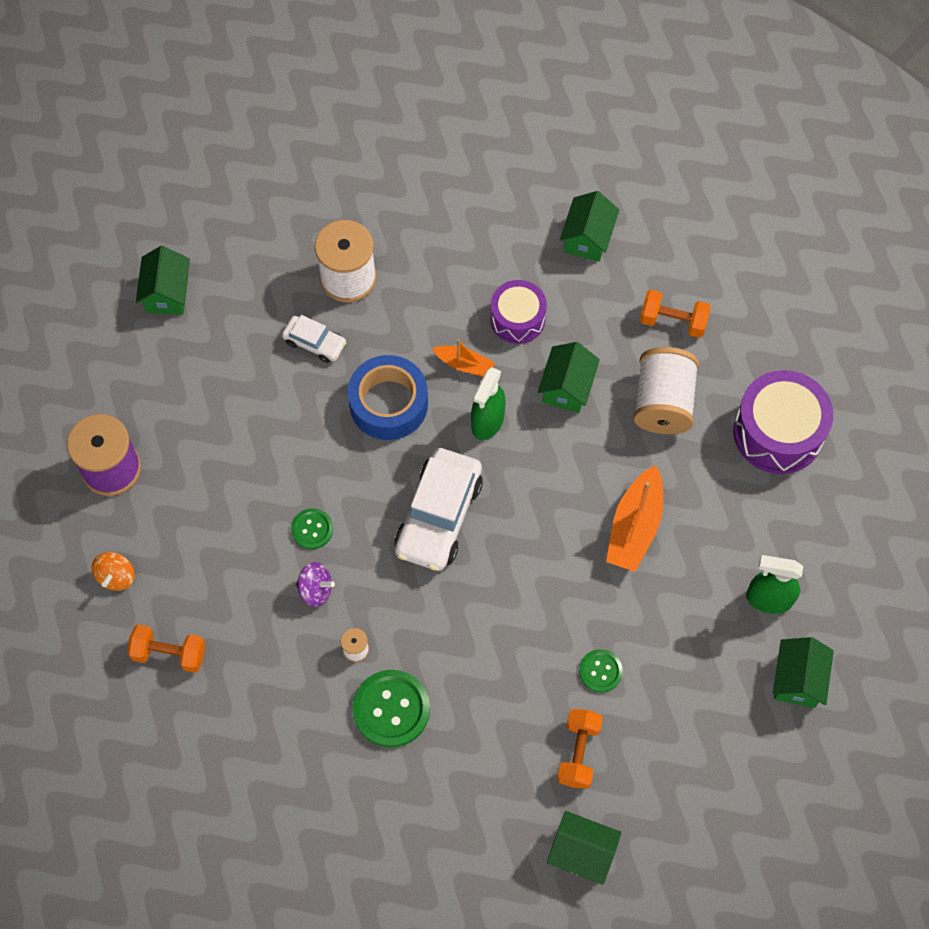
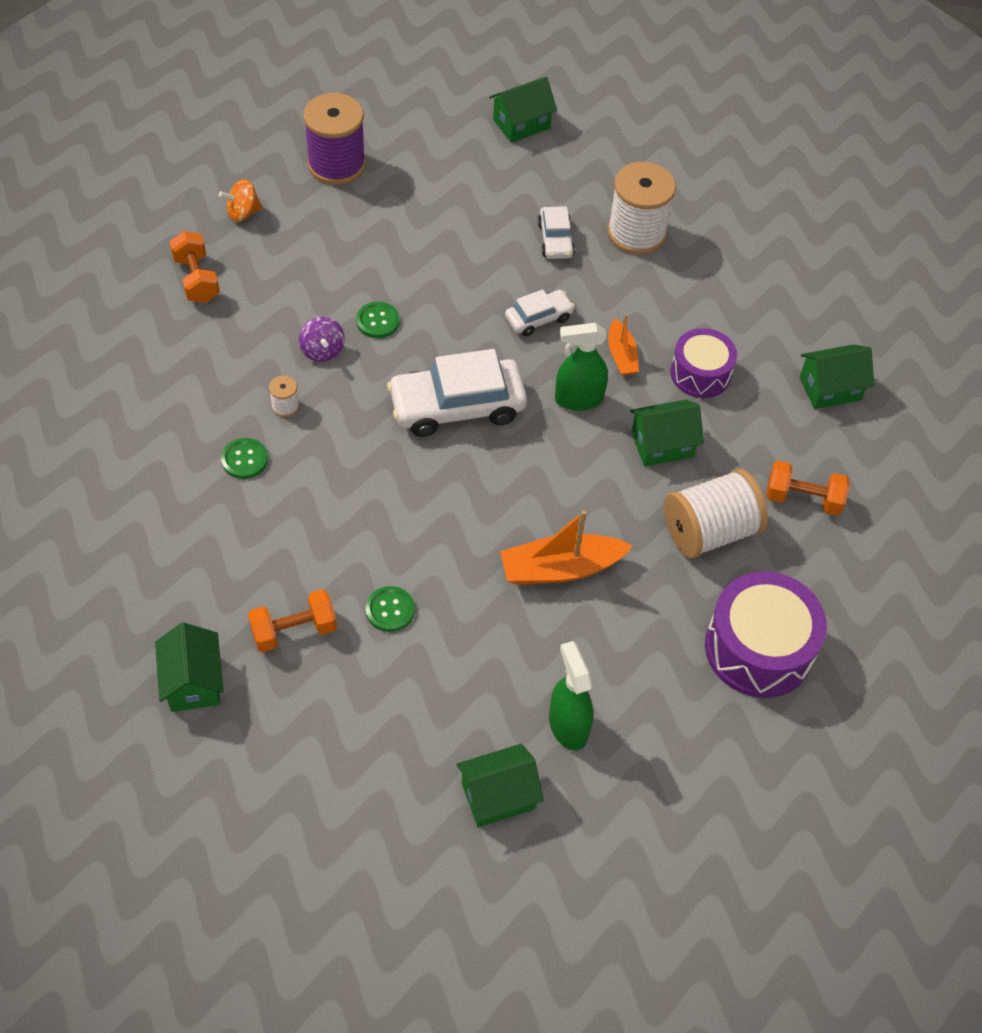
camera: 55 degrees right, 10 degrees down
blue tape [348,355,428,440] -> white car [505,289,575,336]
green button [352,670,430,748] -> green button [221,438,268,479], size x0.57
orange dumbbell [640,290,711,338] -> orange dumbbell turned 60 degrees counterclockwise [766,461,850,516]

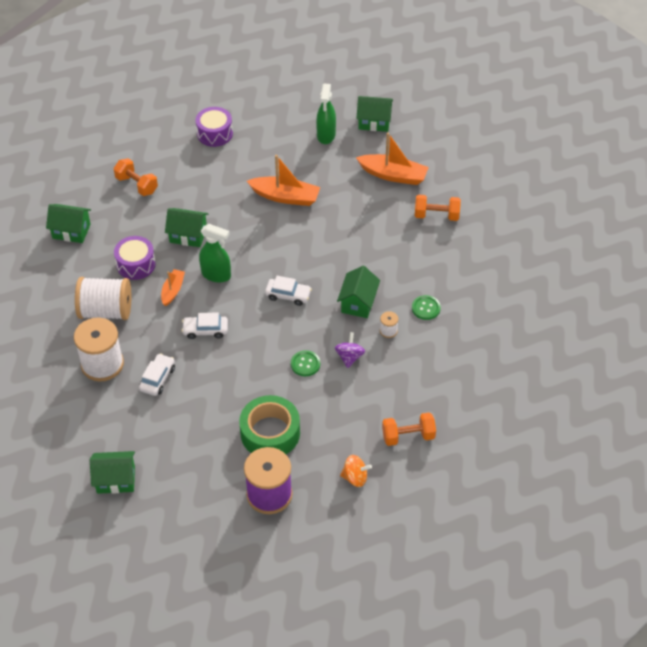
camera: 150 degrees left, 5 degrees down
green house [155,622,224,712] -> green house moved to [337,266,380,318]
orange dumbbell [170,231,220,303] -> orange dumbbell turned 75 degrees clockwise [382,412,436,446]
green button [366,586,415,632] -> none
white car [387,349,527,437] -> white car [265,276,312,306], size x0.53
white spool [664,469,768,558] -> white spool moved to [75,277,131,320]
purple drum [705,571,827,698] -> purple drum [195,107,233,147], size x0.63
none -> green tape [239,395,300,454]
none -> orange boat [356,132,429,185]

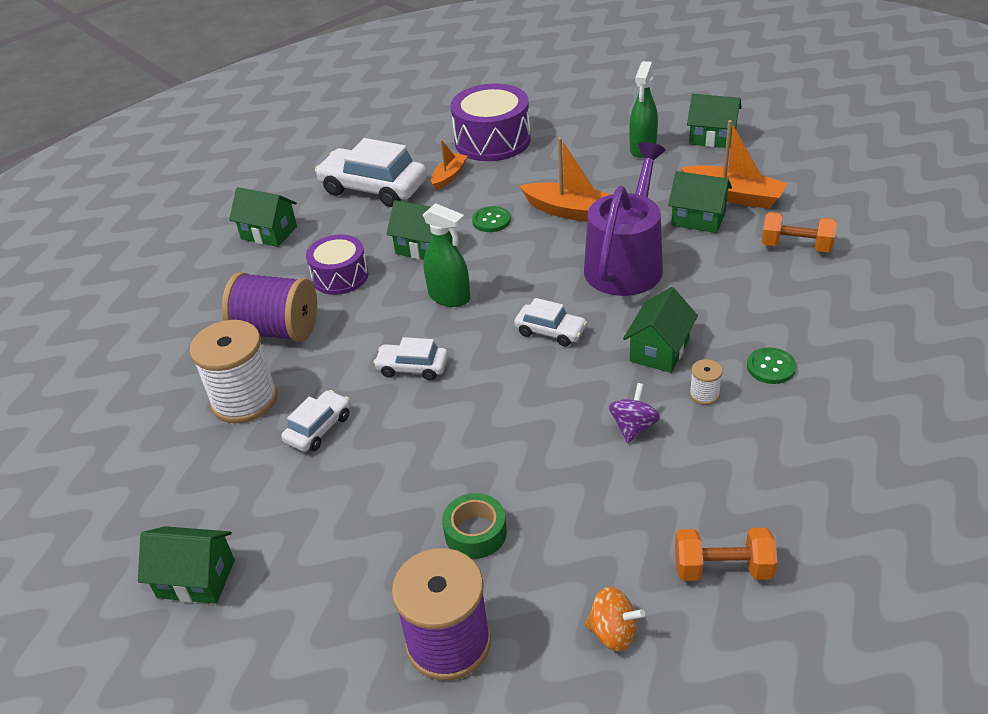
camera: 15 degrees right, 10 degrees down
white spool [75,277,131,320] -> purple spool [222,272,317,342]
orange dumbbell [114,158,158,196] -> white car [315,138,427,207]
orange boat [161,269,185,306] -> orange boat moved to [431,140,468,190]
purple drum [195,107,233,147] -> purple drum [450,84,531,161], size x1.58
green tape [239,395,300,454] -> green tape [442,493,507,559], size x0.60
green button [291,350,320,376] -> green button moved to [472,206,511,232]
none -> purple watering can [584,142,666,296]
none -> green house [668,171,732,233]

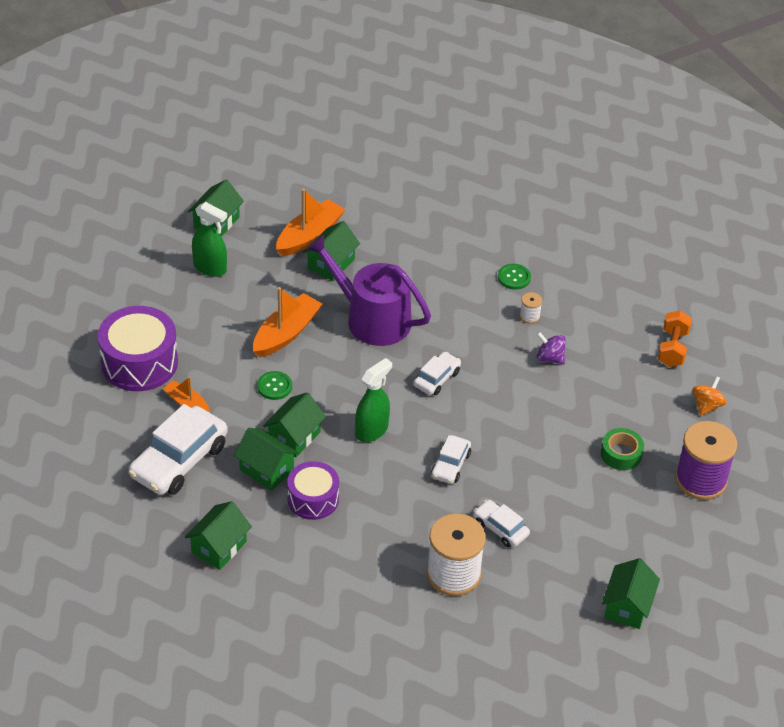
camera: 85 degrees left, 5 degrees up
purple spool [222,272,317,342] -> none
green house [623,287,698,373] -> green house moved to [234,428,299,491]
orange dumbbell [762,212,837,253] -> none

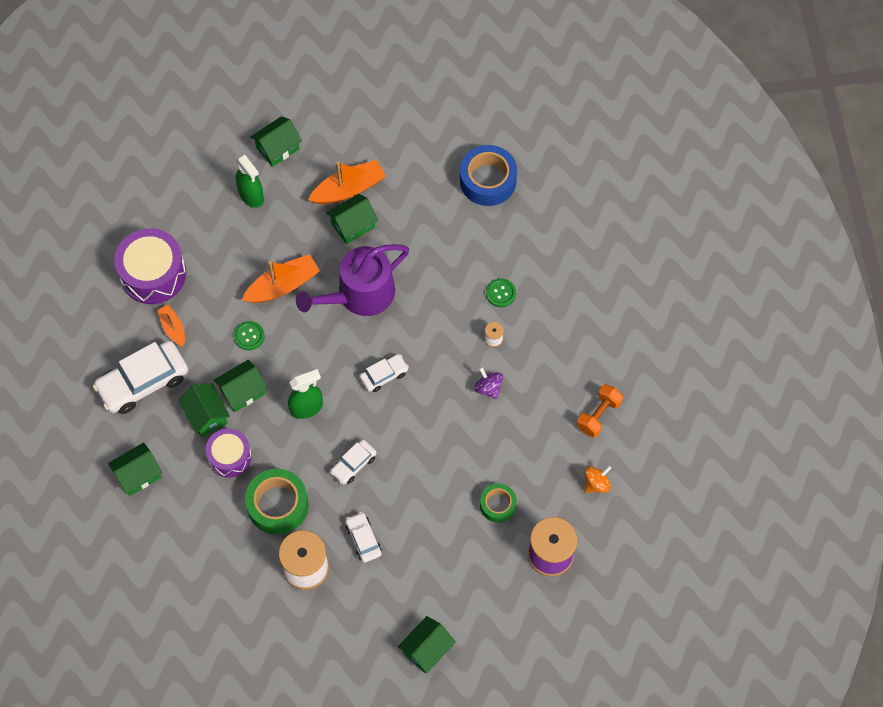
camera: 25 degrees right, 20 degrees up
purple watering can [306,234,431,346] -> purple watering can turned 90 degrees counterclockwise [296,244,409,316]
none -> green tape [245,469,308,535]
none -> blue tape [460,145,517,206]

